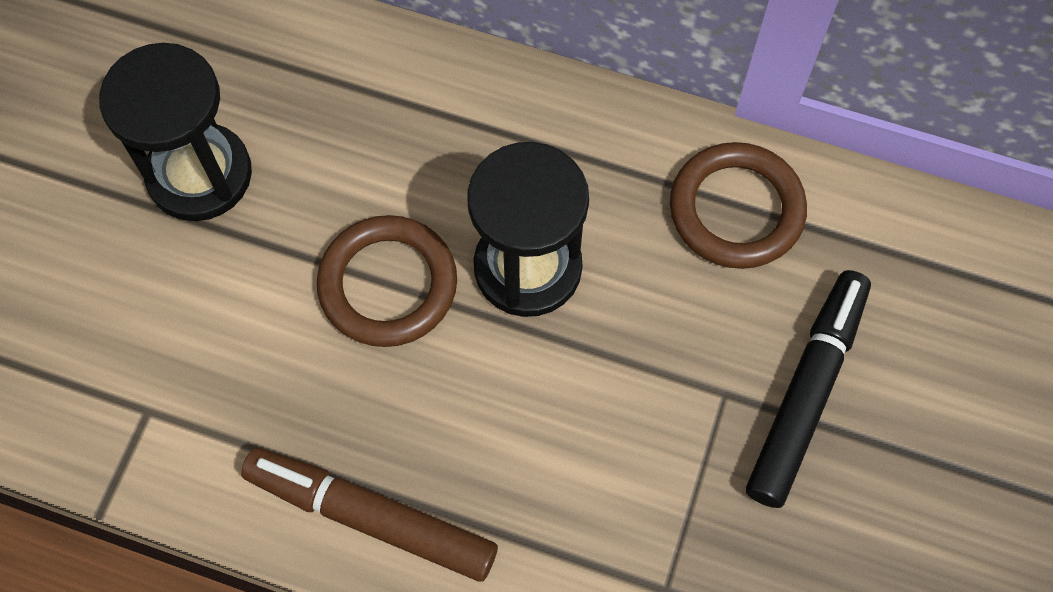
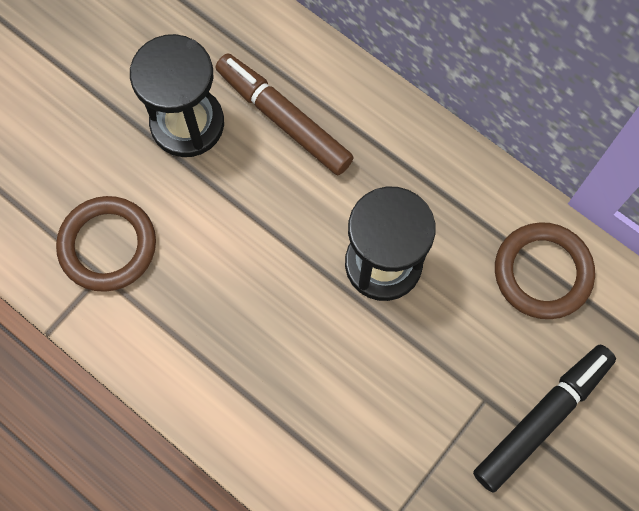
camera: 20 degrees right, 5 degrees up
brown marker [241,448,498,582] -> brown marker moved to [216,53,354,175]
brown ring [317,215,457,347] -> brown ring moved to [56,196,156,292]

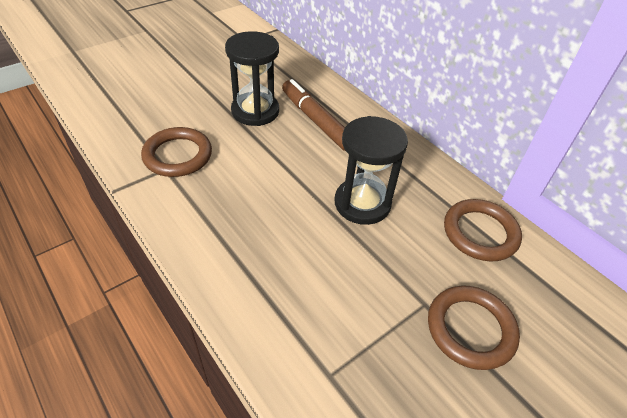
camera: 10 degrees right, 25 degrees down
black marker [473,345,616,493] -> brown ring [428,285,520,370]

